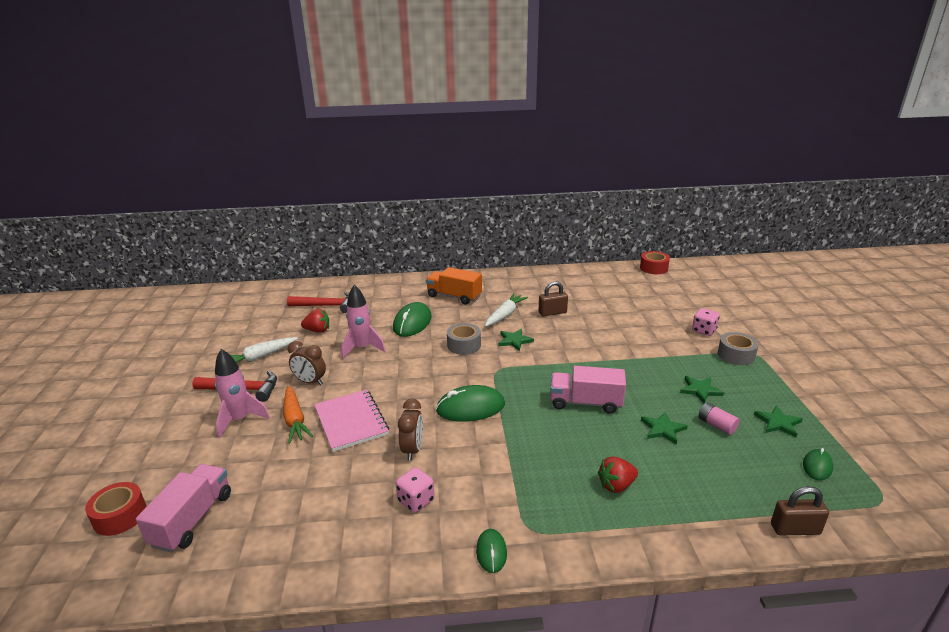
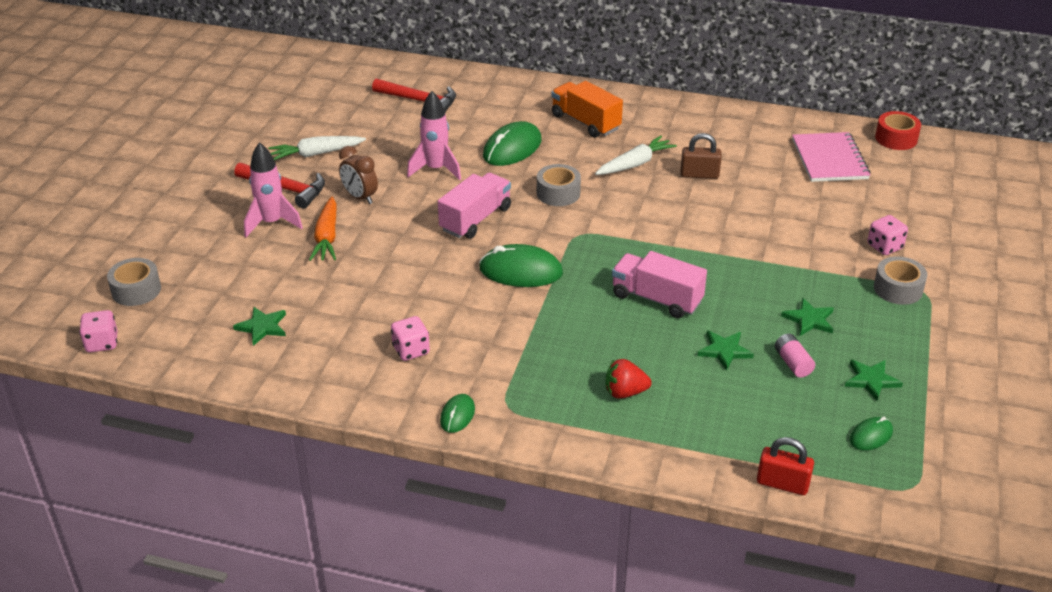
camera: 20 degrees right, 10 degrees up
red tape [85,482,147,536] -> grey tape [107,258,161,306]
pink truck [136,464,231,553] -> pink truck moved to [438,173,511,239]
red strawberry [301,309,329,333] -> none
pink notebook [314,390,389,452] -> pink notebook moved to [792,132,871,182]
brown clock [398,399,423,461] -> none
green star [498,329,534,351] -> green star moved to [233,307,286,346]
brown padlock [771,486,829,535] -> red padlock [757,437,814,495]
none -> pink dice [79,310,118,352]

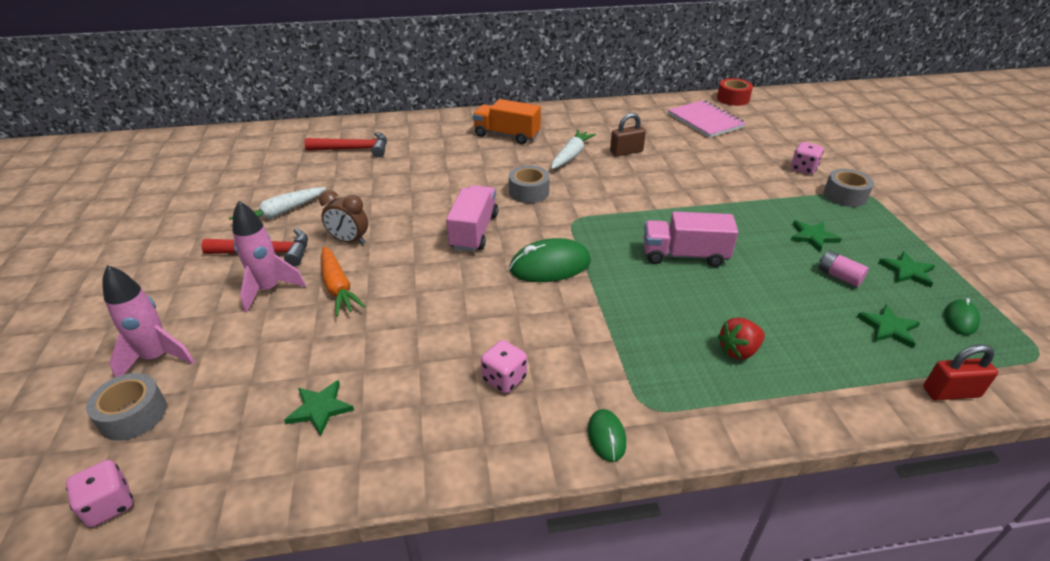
camera: 25 degrees left, 0 degrees up
pink rocket [407,91,461,180] -> pink rocket moved to [102,265,195,377]
green mouse [483,121,541,166] -> none
green star [697,331,754,371] -> green star moved to [857,304,921,348]

